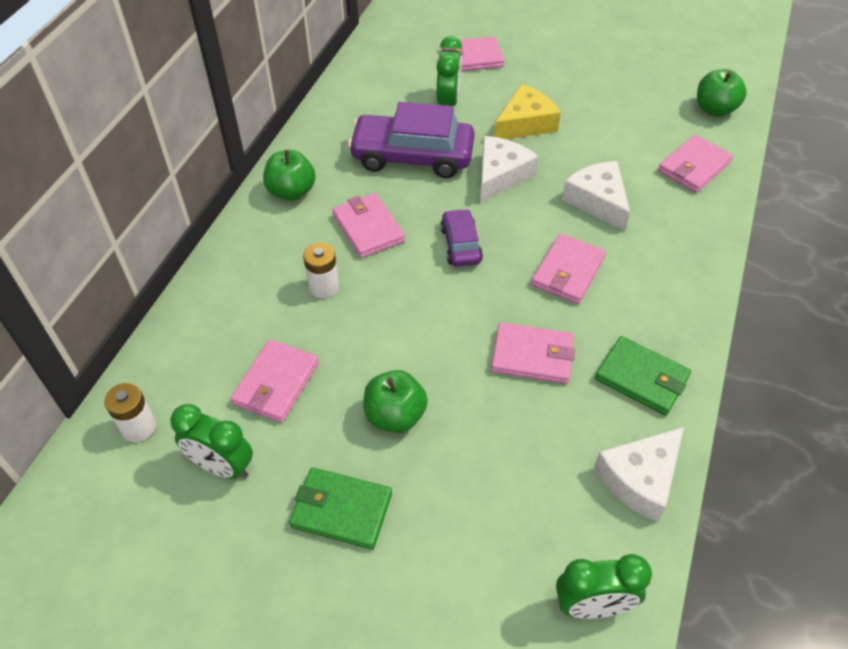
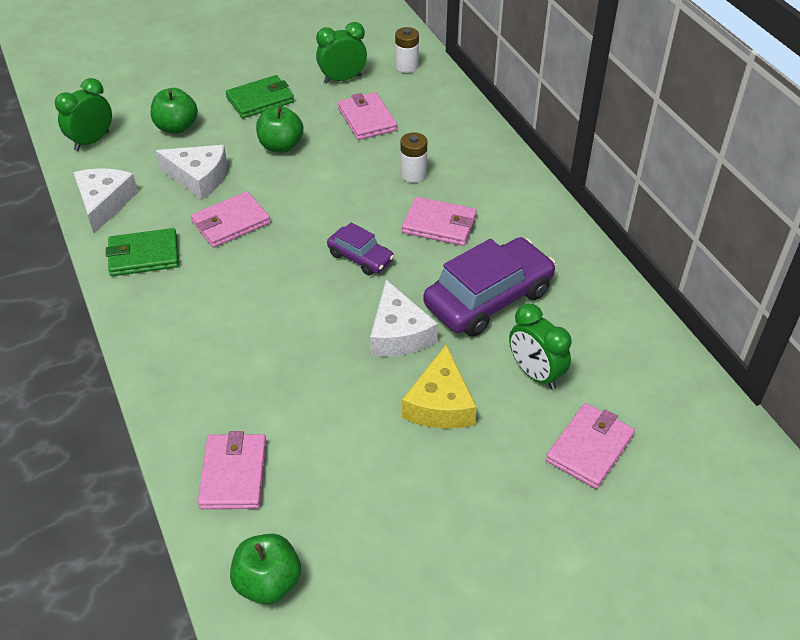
camera: 135 degrees right, 5 degrees down
green apple [263,150,316,201] -> green apple moved to [151,88,198,134]
pink wallet [531,234,606,304] -> none
white cheese [562,161,630,231] -> white cheese moved to [156,145,227,200]

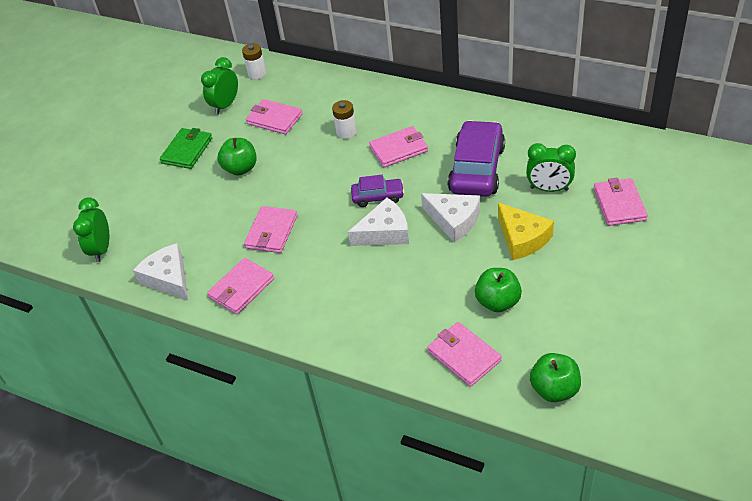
camera: 35 degrees left, 0 degrees up
green wallet [106,228,179,276] -> pink wallet [207,258,274,315]
green apple [151,88,198,134] -> green apple moved to [475,268,522,312]
white cheese [156,145,227,200] -> white cheese moved to [348,198,409,246]

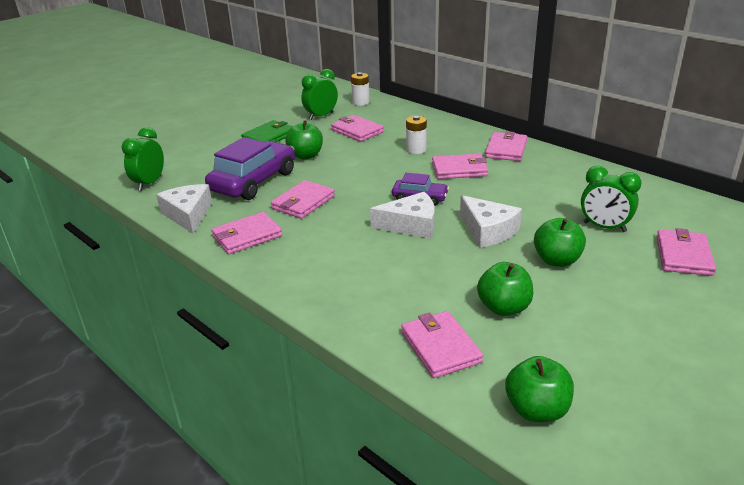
camera: 15 degrees right, 15 degrees down
purple car [448,120,505,197] -> purple car moved to [205,137,295,200]
yellow cheese [498,203,554,260] -> green apple [534,218,586,267]
none -> pink wallet [485,131,527,161]

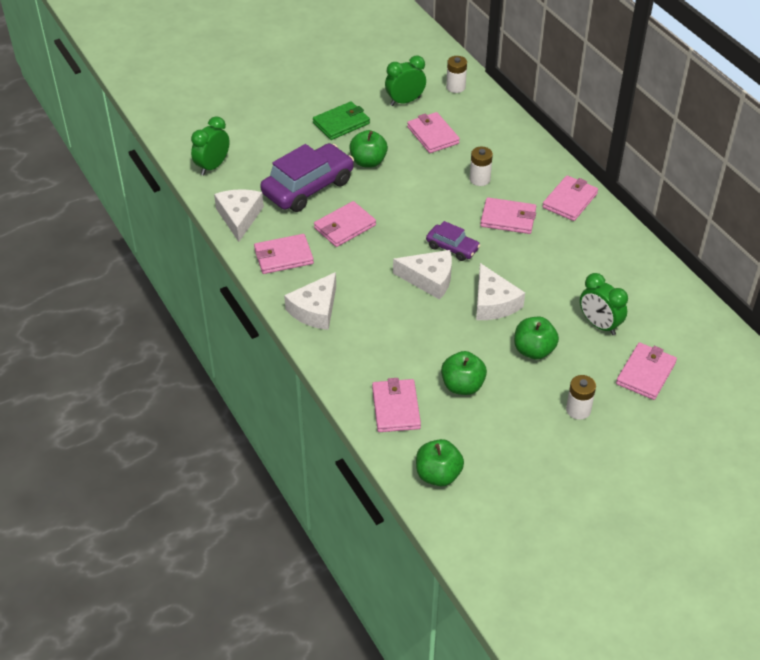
camera: 15 degrees right, 15 degrees up
none -> white cheese [284,272,336,330]
none -> white battery [566,375,596,420]

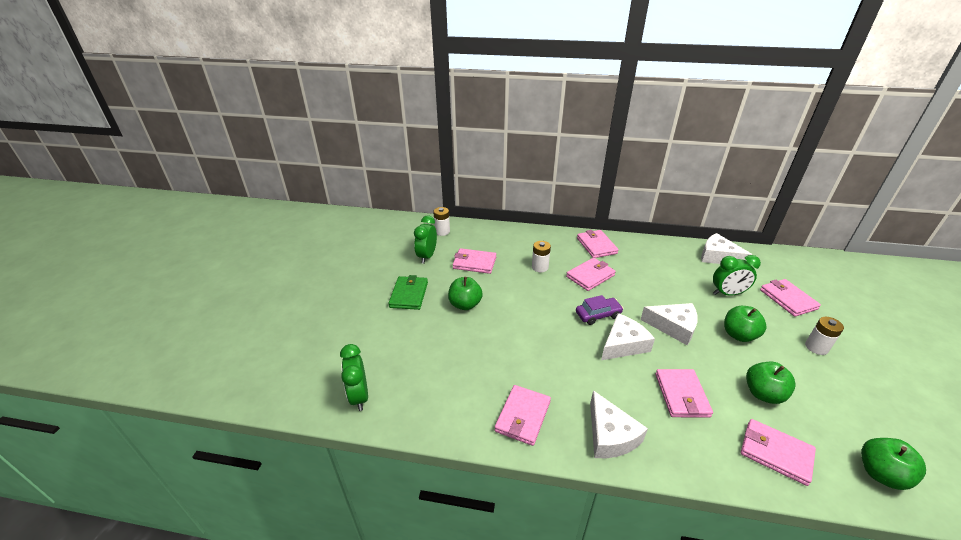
camera: 50 degrees left, 10 degrees down
white cheese [214,189,264,242] -> white cheese moved to [701,233,752,264]
purple car [260,143,354,212] -> none
pink wallet [314,201,376,247] -> pink wallet moved to [655,369,713,417]

